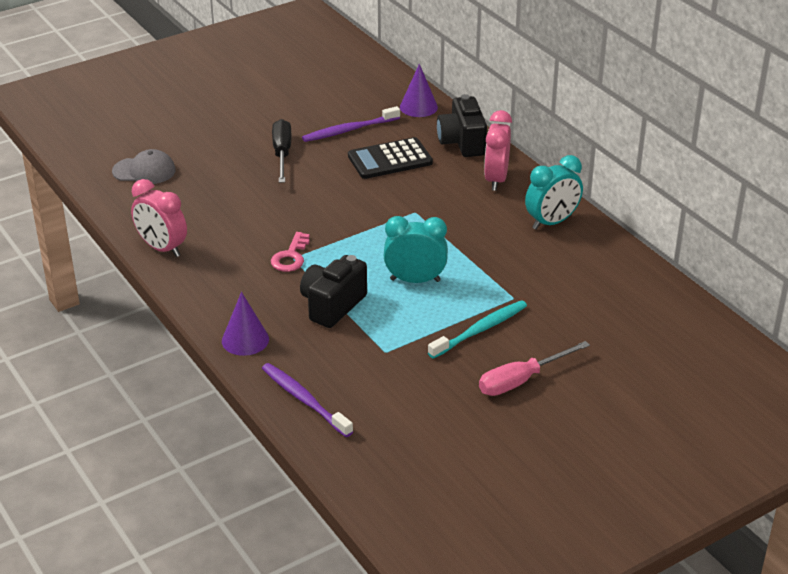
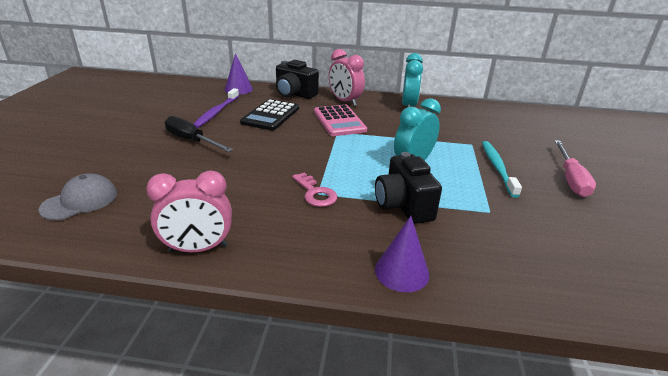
camera: 50 degrees left, 5 degrees down
purple toothbrush [262,363,353,437] -> none
none -> pink calculator [314,105,367,136]

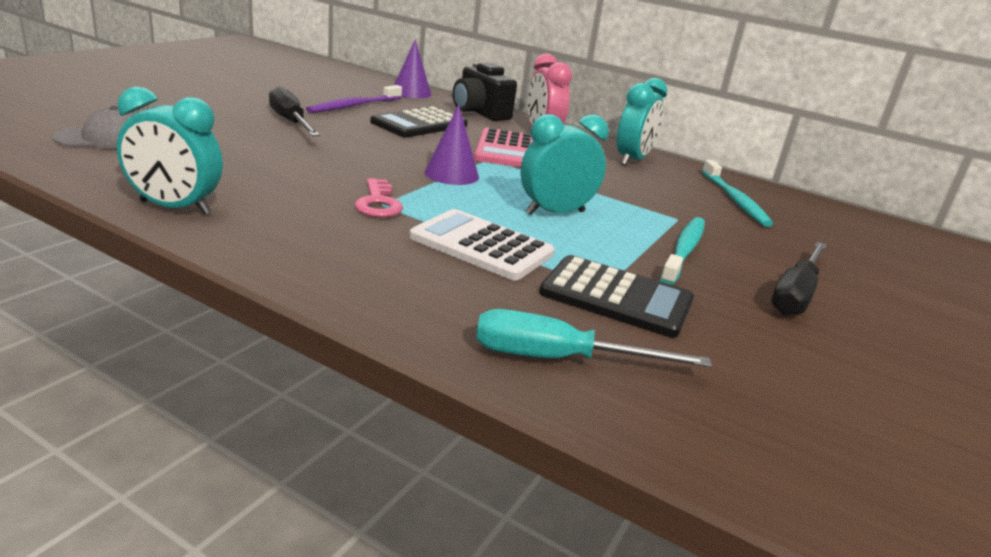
camera: 20 degrees right, 5 degrees down
pink clock [146,170,232,252] -> turquoise clock [117,87,223,215]
black camera [375,152,442,224] -> white calculator [409,209,554,280]
purple cone [375,216,429,292] -> purple cone moved to [424,105,479,185]
pink screwdriver [555,140,596,197] -> black screwdriver [771,242,827,316]
none -> turquoise screwdriver [476,309,712,367]
none -> black calculator [539,255,694,338]
none -> turquoise toothbrush [702,160,773,227]

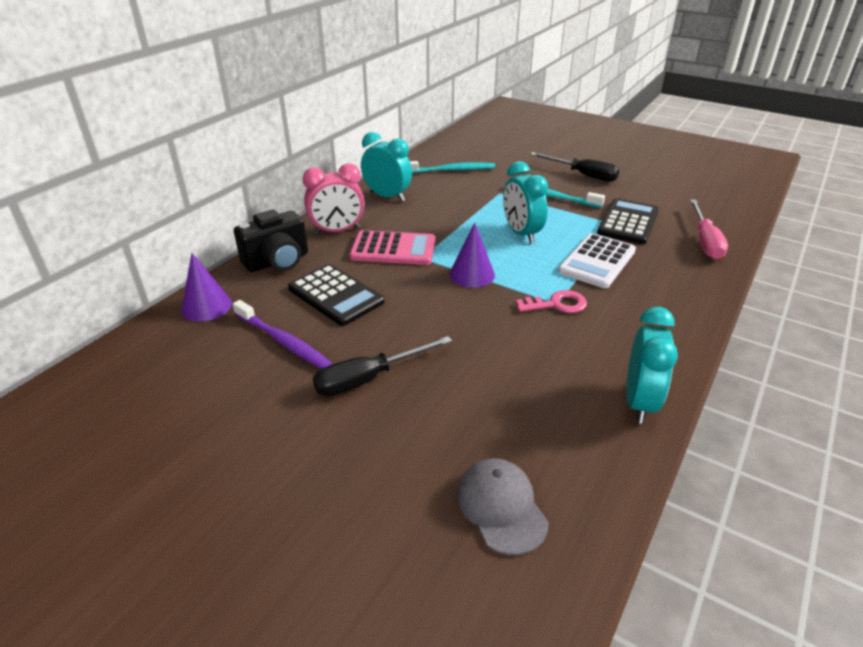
camera: 85 degrees left, 10 degrees up
turquoise screwdriver [476,309,712,367] -> pink screwdriver [690,199,728,260]

